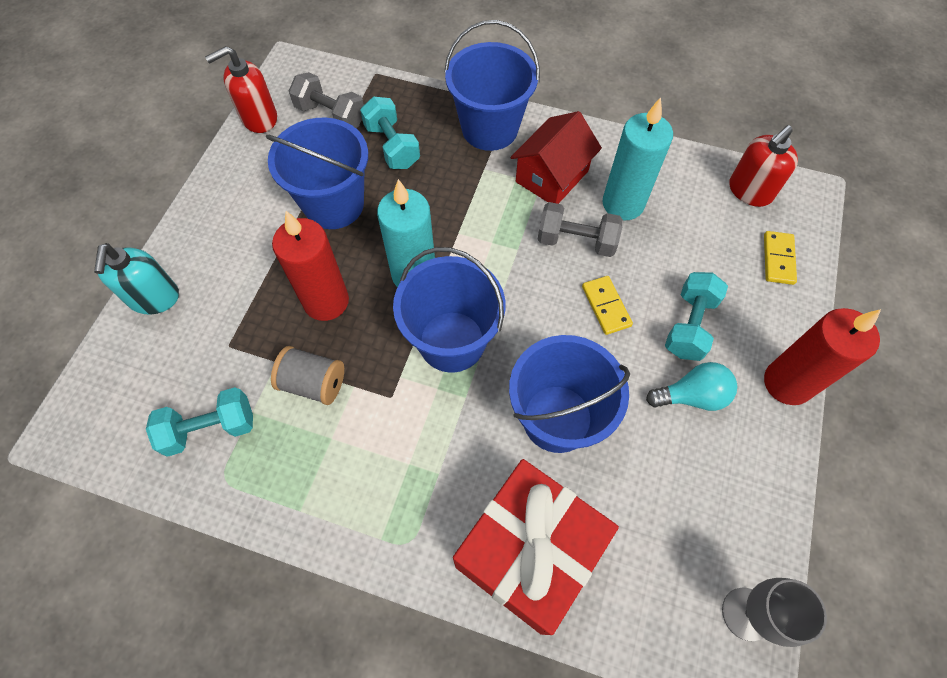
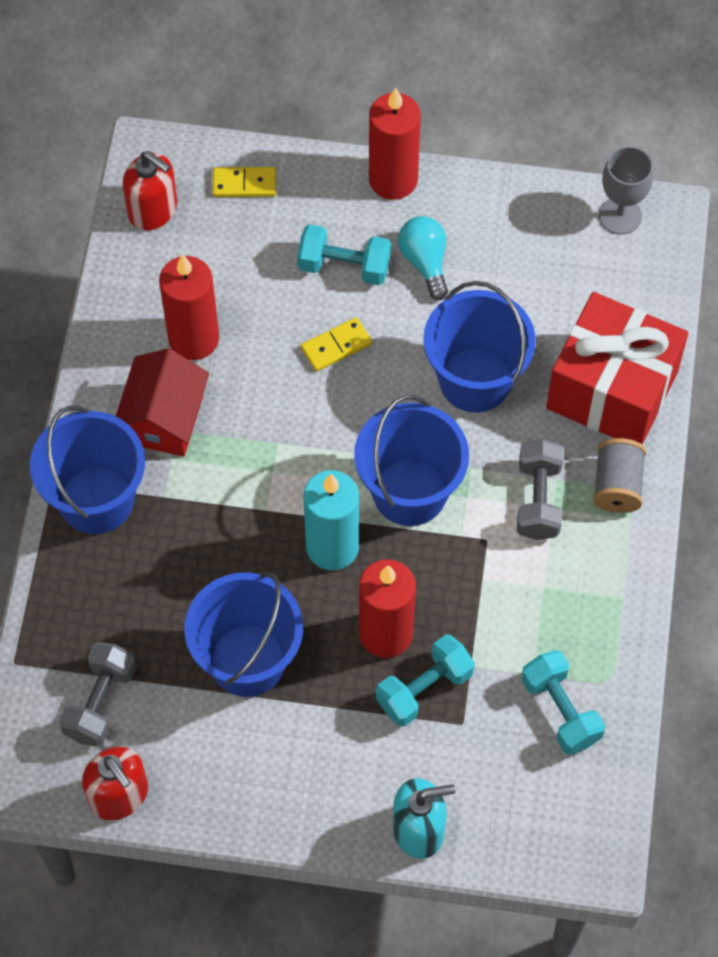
camera: 100 degrees left, 0 degrees up
grey spool [271,346,344,405] -> grey spool moved to [593,438,646,513]
turquoise dumbbell [360,97,420,169] -> turquoise dumbbell moved to [376,635,475,727]
red house [511,111,602,204] -> red house turned 75 degrees clockwise [116,348,209,457]
grey dumbbell [538,202,623,257] -> grey dumbbell moved to [517,439,563,540]
turquoise candle [602,97,673,220] -> red candle [159,254,219,360]

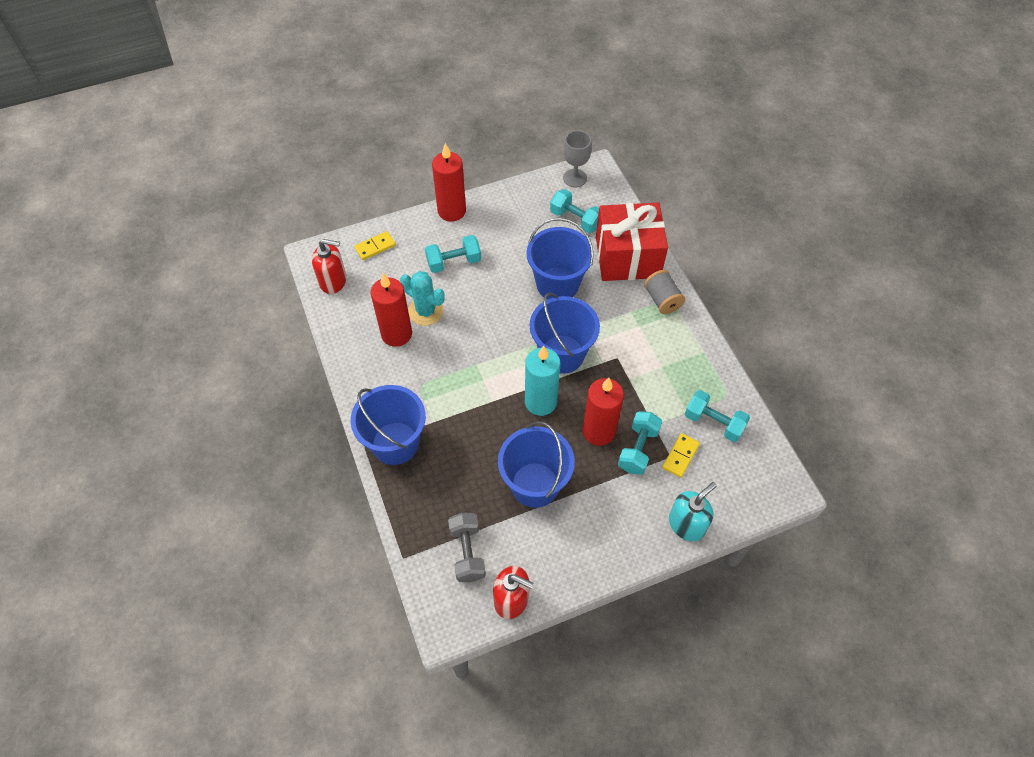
camera: 30 degrees left, 5 degrees down
red house [116,348,209,457] -> none
yellow domino [301,317,372,372] -> yellow domino moved to [662,433,700,478]
turquoise light bulb [398,216,448,300] -> none
grey dumbbell [517,439,563,540] -> none
none -> turquoise cactus [400,271,445,326]
none -> turquoise dumbbell [550,189,599,233]

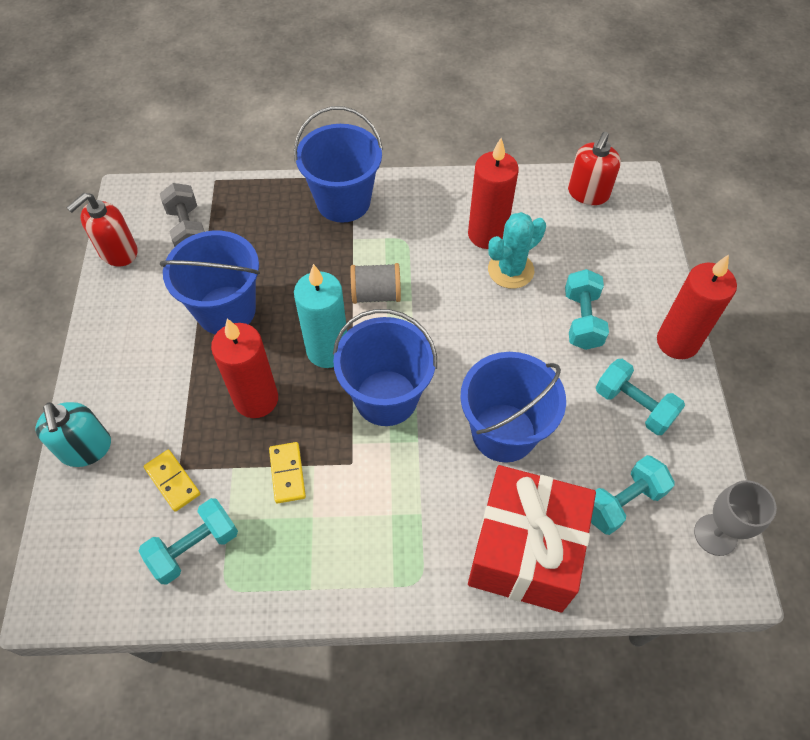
camera: 110 degrees right, 0 degrees up
yellow domino [354,231,396,260] -> yellow domino moved to [269,442,306,503]
grey dumbbell [448,513,486,582] -> grey dumbbell turned 60 degrees clockwise [160,183,205,247]
turquoise dumbbell [618,411,662,475] -> turquoise dumbbell moved to [596,359,685,435]
grey spool [644,270,685,314] -> grey spool moved to [350,263,401,304]

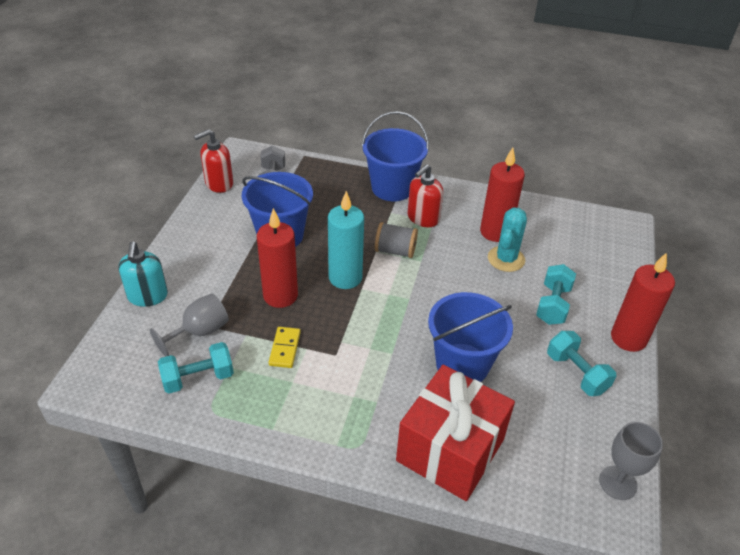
camera: 15 degrees right, 15 degrees down
yellow domino [144,450,200,512] -> grey goblet [150,294,229,357]
blue bucket [333,309,437,426] -> none
turquoise cactus [488,212,546,289] -> turquoise cactus turned 45 degrees counterclockwise [488,207,527,272]
red soap dispenser [568,132,621,205] -> red soap dispenser moved to [407,164,443,227]
turquoise dumbbell [591,455,675,535] -> none

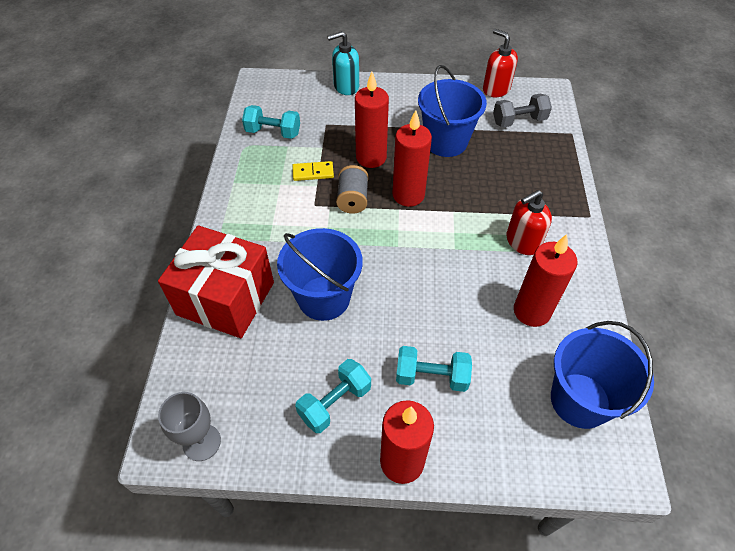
camera: 80 degrees right, 10 degrees up
grey goblet [150,294,229,357] -> none
turquoise dumbbell [158,342,234,393] -> turquoise dumbbell turned 45 degrees counterclockwise [242,105,300,139]
turquoise candle [328,191,364,289] -> red candle [393,110,432,207]
blue bucket [362,111,429,201] -> blue bucket moved to [551,321,654,429]
grey spool [375,222,418,258] -> grey spool moved to [336,165,369,214]
red soap dispenser [407,164,443,227] -> red soap dispenser turned 60 degrees counterclockwise [506,190,552,255]
turquoise cactus [488,207,527,272] -> none

